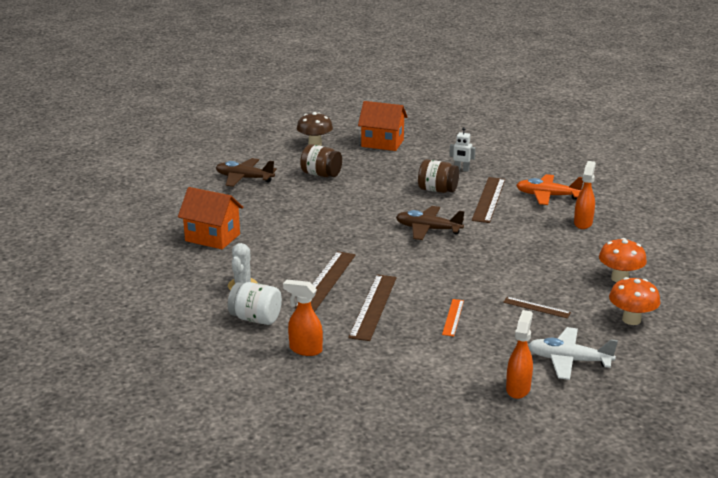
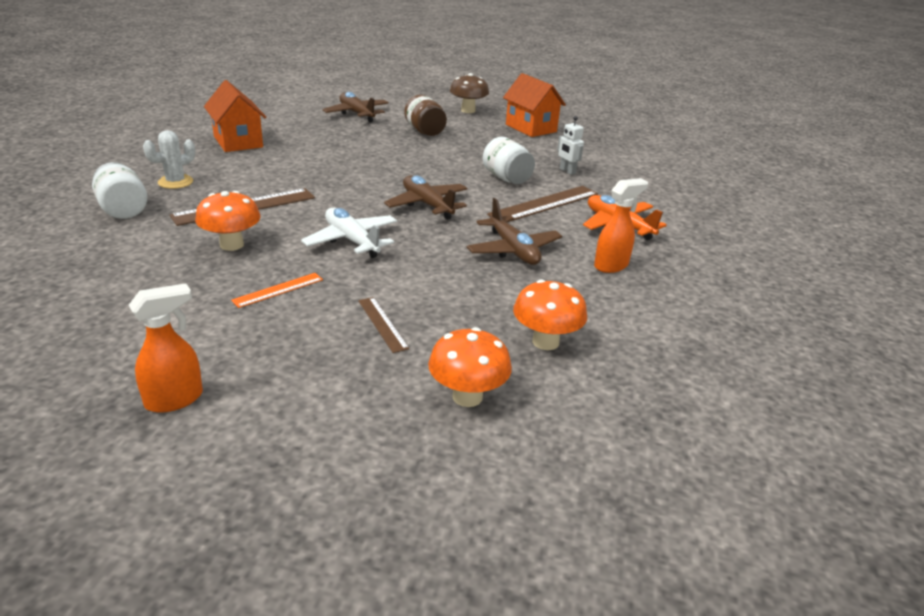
camera: 35 degrees right, 5 degrees up
orange spray bottle [283,280,323,356] -> none
brown ruler [348,275,397,341] -> orange mushroom [195,191,261,251]
brown jar [418,159,459,193] -> white jar [483,137,535,184]
white plane [528,327,618,380] -> white plane moved to [301,208,397,258]
none -> brown plane [467,198,562,265]

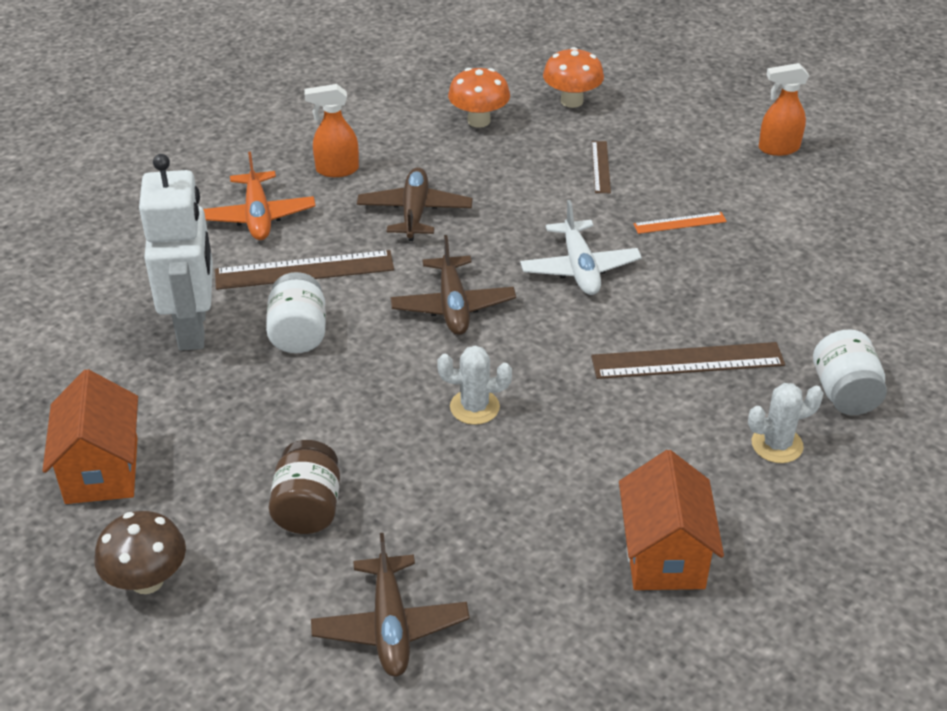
camera: 150 degrees left, 10 degrees up
orange mushroom [195,191,261,251] -> none
white robot [557,116,584,175] -> white robot [139,154,213,351], size x2.37
none -> white cactus [437,346,512,425]

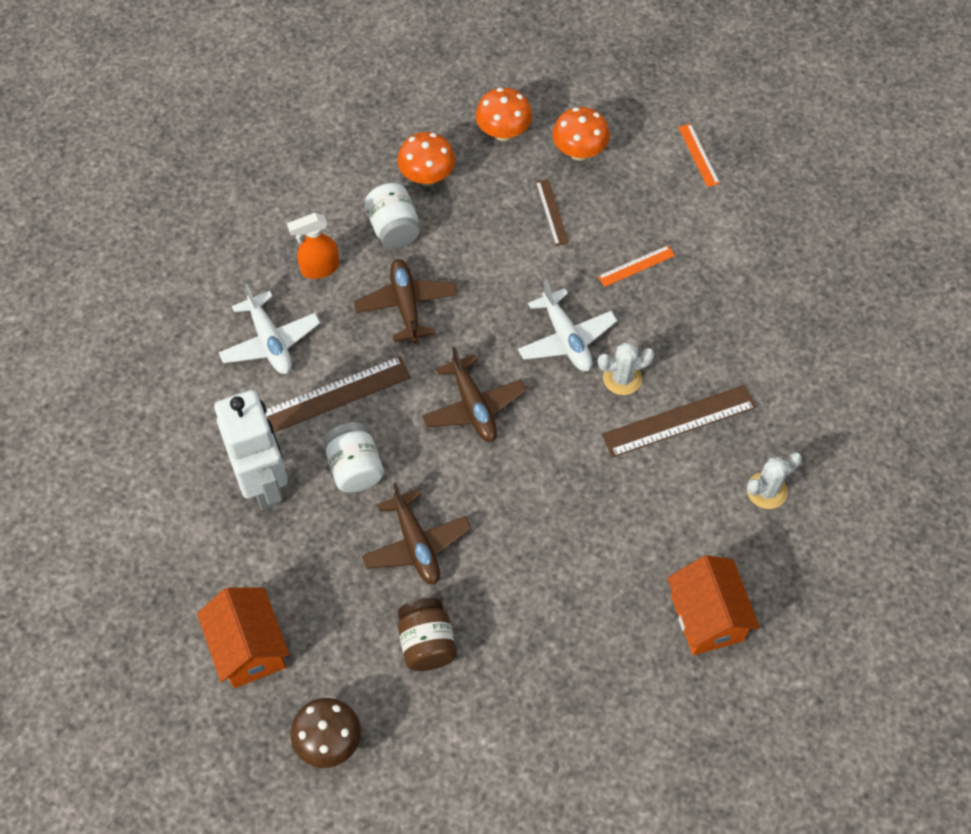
camera: 15 degrees left, 20 degrees up
orange plane [203,152,316,240] -> white plane [218,284,320,374]
brown plane [311,533,469,677] -> brown plane moved to [362,483,471,585]
white cactus [437,346,512,425] -> white cactus moved to [598,342,654,395]
orange spray bottle [759,63,809,156] -> orange ruler [678,124,720,187]
white jar [813,329,887,415] -> white jar moved to [365,183,420,249]
none -> orange mushroom [552,107,610,161]

